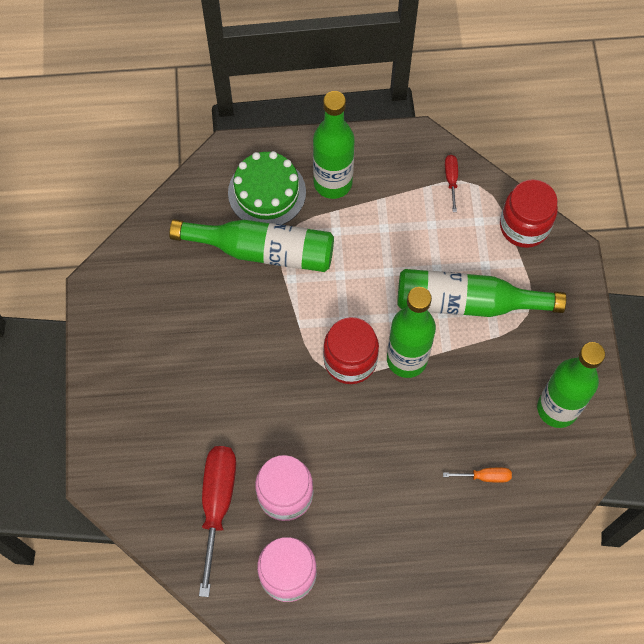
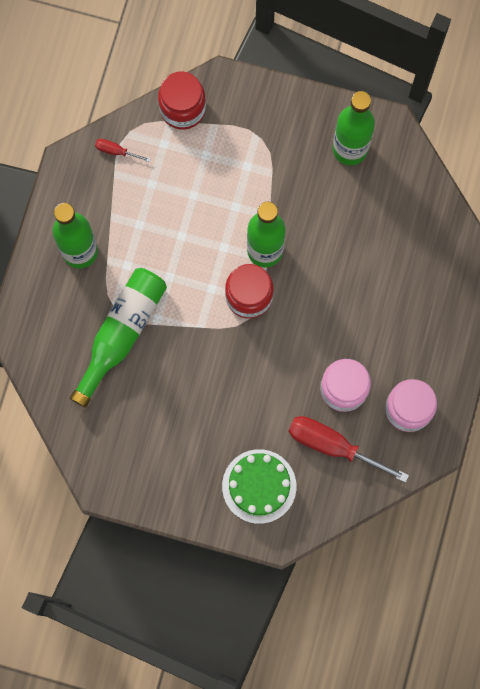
camera: 70 degrees left, 10 degrees up
green cake [228,151,306,225] -> green cake moved to [222,449,296,524]
green bottle [397,269,566,317] -> none
orange screwdriver [443,468,512,483] -> none

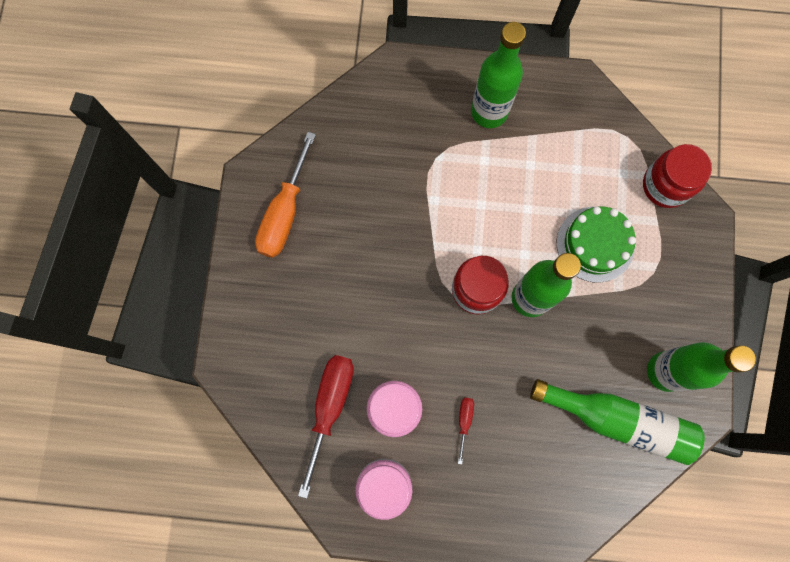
camera: 80 degrees right, 0 degrees up
green bottle [70,268,167,408] -> green bottle moved to [530,379,705,465]
red screwdriver [95,139,150,162] -> red screwdriver moved to [458,398,474,464]
green cake [222,449,296,524] -> green cake moved to [557,206,636,283]
none -> orange screwdriver [255,132,316,258]

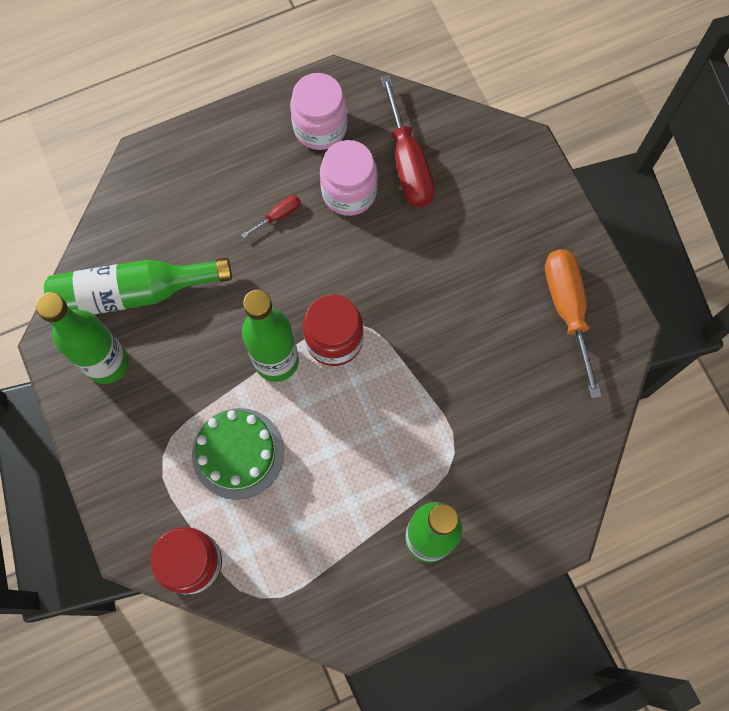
camera: 150 degrees right, 5 degrees down
red screwdriver [458,398,474,464] -> red screwdriver turned 105 degrees counterclockwise [241,195,301,238]

